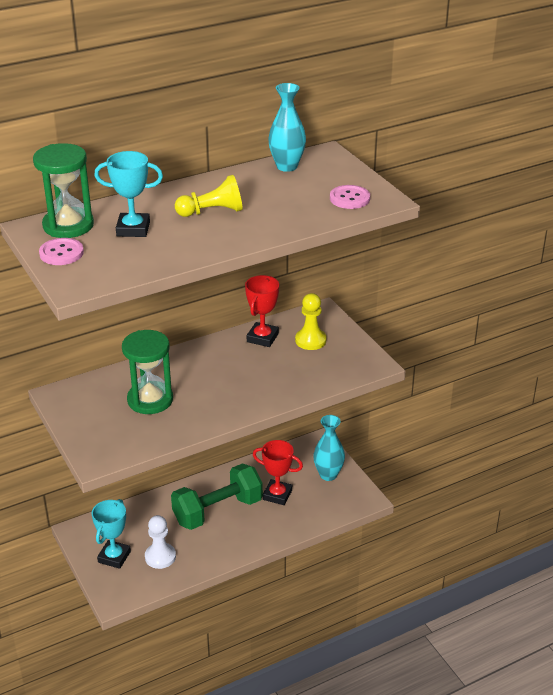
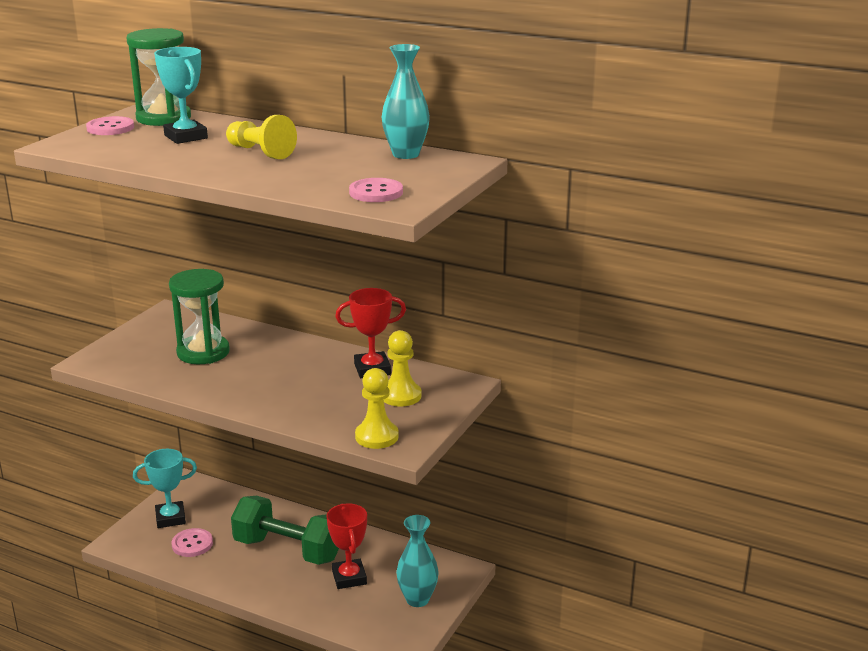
camera: 55 degrees right, 10 degrees down
white pawn [145,515,176,569] -> pink button [172,528,213,557]
none -> yellow pawn [355,368,399,449]

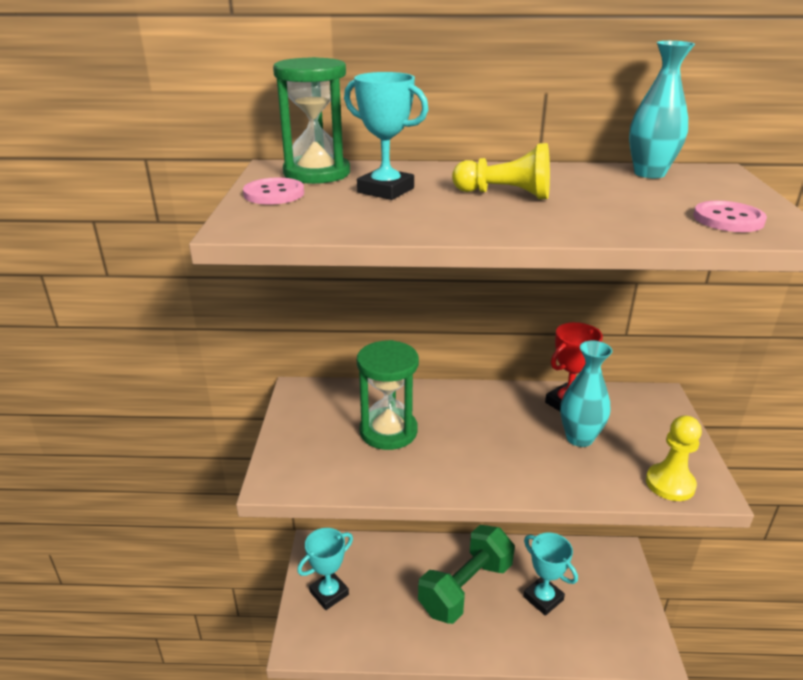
camera: 25 degrees left, 5 degrees up
pink button [172,528,213,557] -> none
green dumbbell [231,496,339,565] -> green dumbbell turned 45 degrees counterclockwise [418,525,515,624]
red trophy [327,503,367,589] -> turquoise trophy [523,532,578,616]
yellow pawn [384,330,422,407] -> none
turquoise vase [396,515,439,607] -> turquoise vase moved to [560,340,612,447]

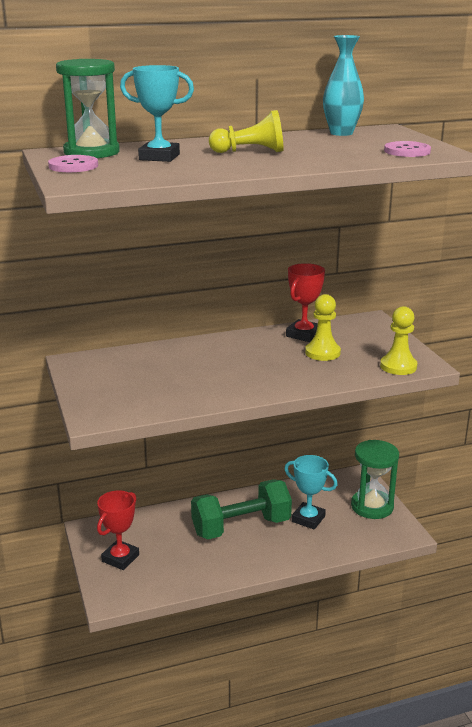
camera: 20 degrees left, 5 degrees down
turquoise trophy [297,528,353,610] -> red trophy [97,490,139,570]
green hourglass [357,340,419,450] -> green hourglass moved to [351,440,399,519]
green dumbbell [418,525,515,624] -> green dumbbell turned 45 degrees clockwise [191,479,292,540]
turquoise vase [560,340,612,447] -> yellow pawn [305,294,341,361]

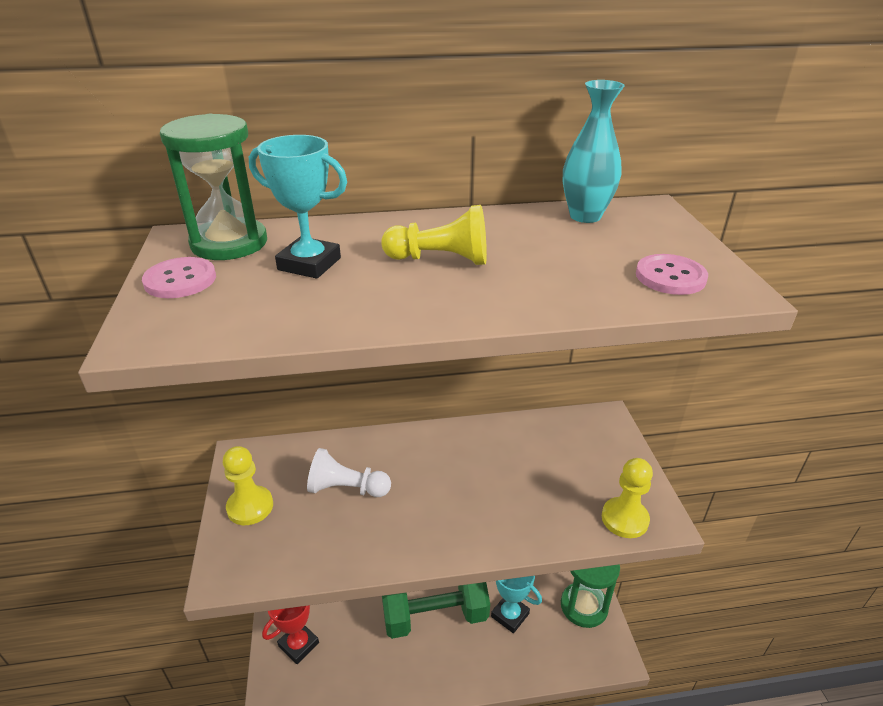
camera: 10 degrees right, 10 degrees up
red trophy [286,263,325,342] -> none
yellow pawn [305,294,341,361] -> yellow pawn moved to [223,446,273,525]
none -> white pawn [307,448,391,497]

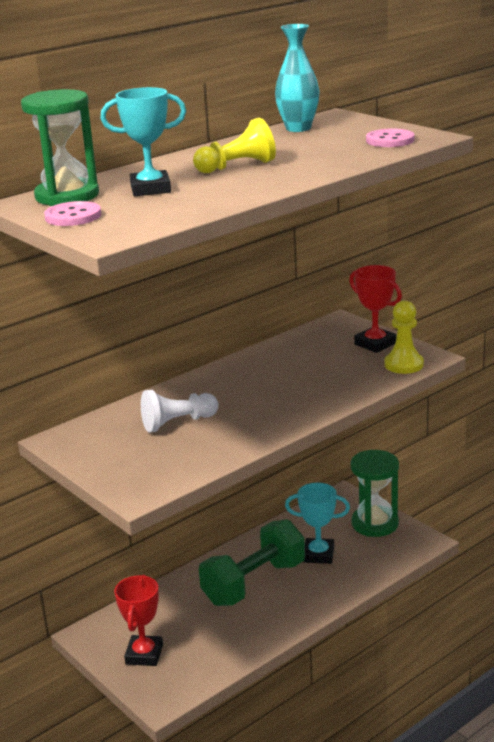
camera: 30 degrees left, 10 degrees down
yellow pawn [223,446,273,525] -> none
none -> red trophy [349,265,402,353]

